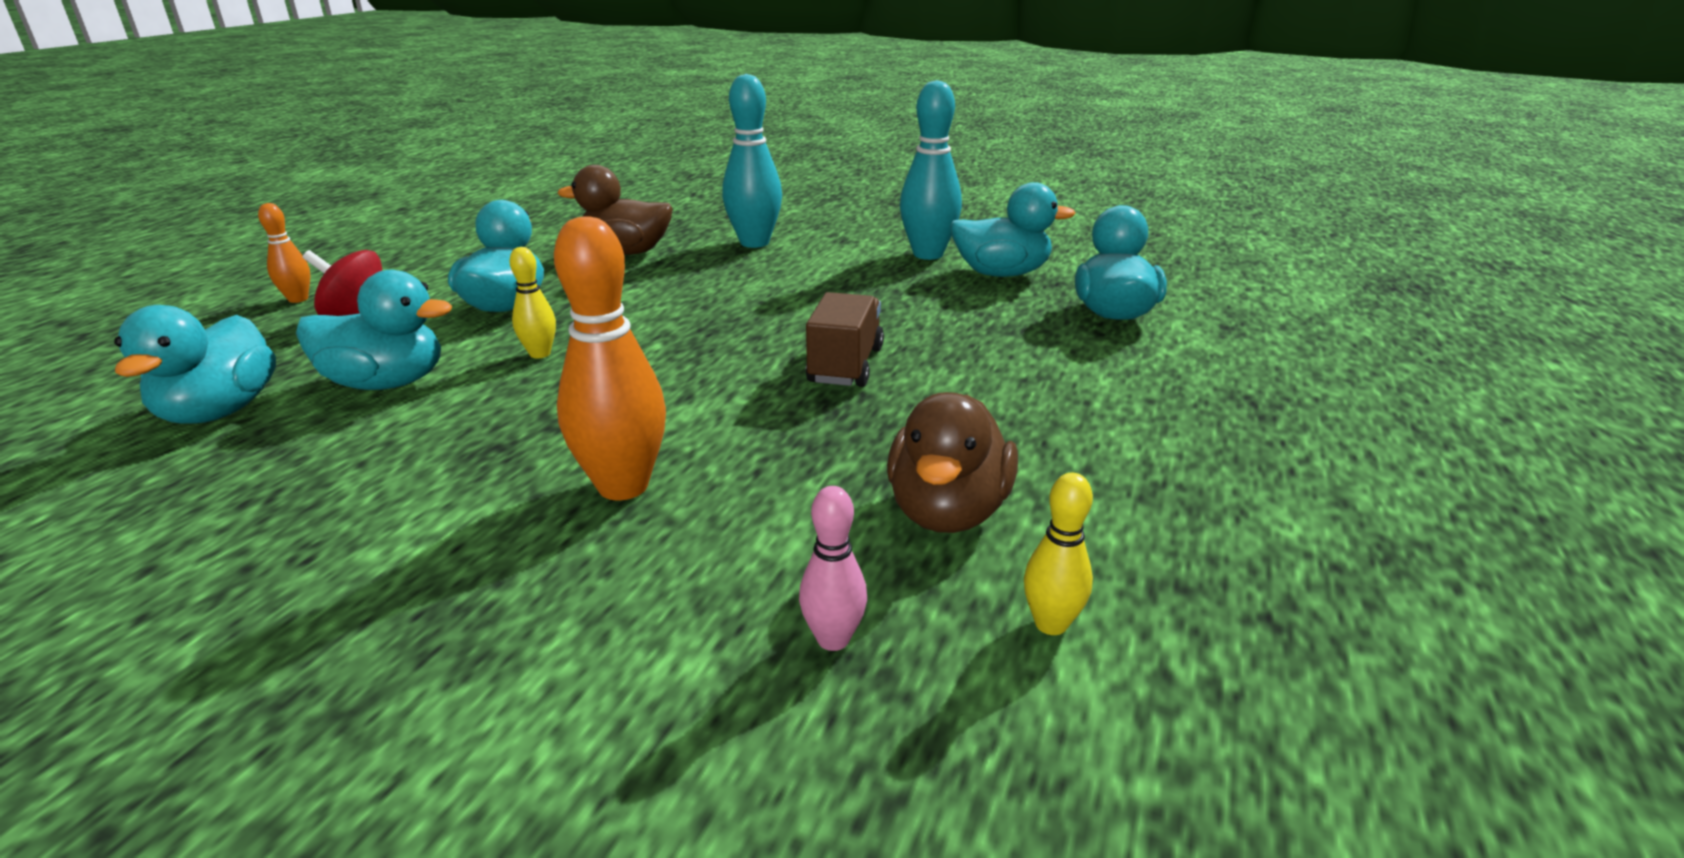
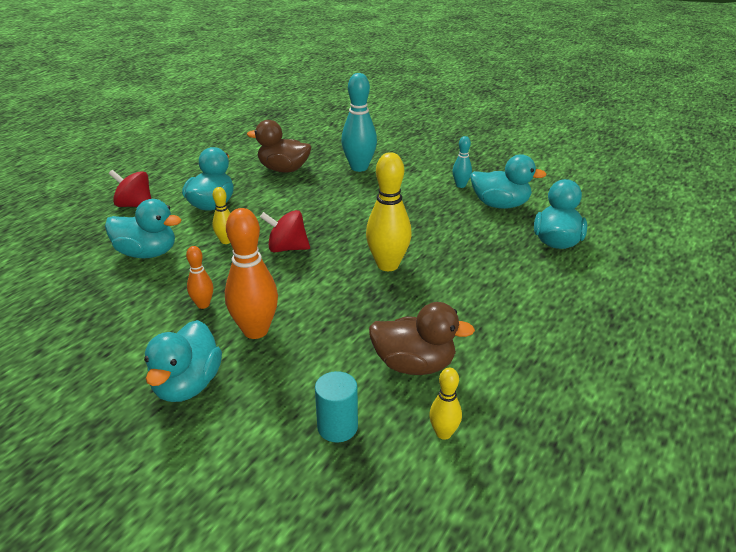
camera: 10 degrees right, 5 degrees up
turquoise duck [114,305,276,424] -> turquoise duck moved to [144,320,222,402]
orange bowling pin [258,203,311,303] -> orange bowling pin moved to [186,246,213,309]
pink bowling pin [799,486,867,651] -> turquoise cylinder [315,371,358,442]
brown truck [806,292,884,387] -> yellow bowling pin [366,152,412,271]
brown duck [887,392,1018,533] -> brown duck turned 105 degrees counterclockwise [369,302,475,375]
turquoise bowling pin [900,80,962,260] -> turquoise bowling pin [452,136,472,188], size x0.52
none -> red spinning top [260,210,310,252]

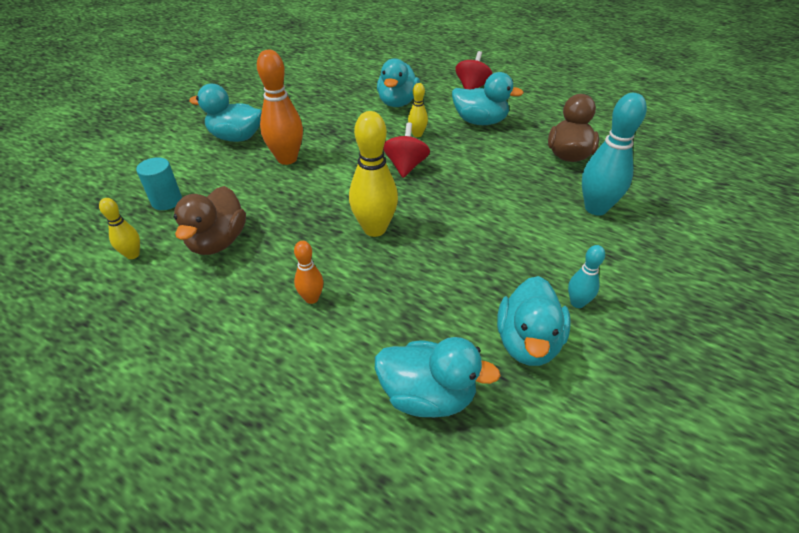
camera: 90 degrees right, 10 degrees up
orange bowling pin [186,246,213,309] -> orange bowling pin moved to [294,241,323,304]

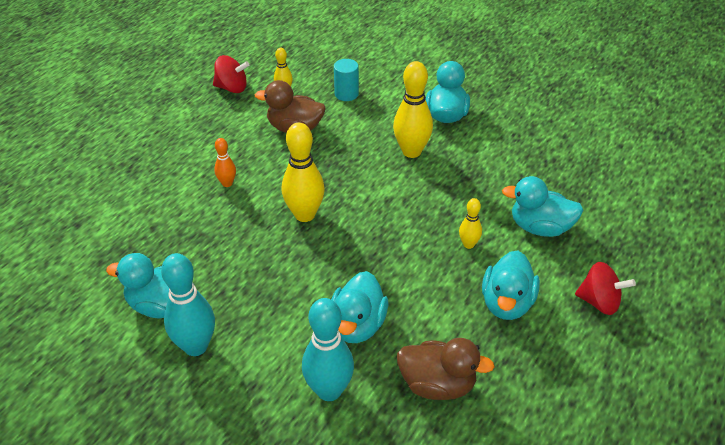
camera: 90 degrees right, 0 degrees up
orange bowling pin [257,50,303,165] -> yellow bowling pin [393,61,433,158]
turquoise duck [375,337,501,417] -> turquoise duck moved to [331,271,388,343]
red spinning top [383,122,430,178] -> red spinning top moved to [213,55,249,93]
turquoise bowling pin [568,245,605,308] -> turquoise bowling pin [161,253,215,356], size x1.91

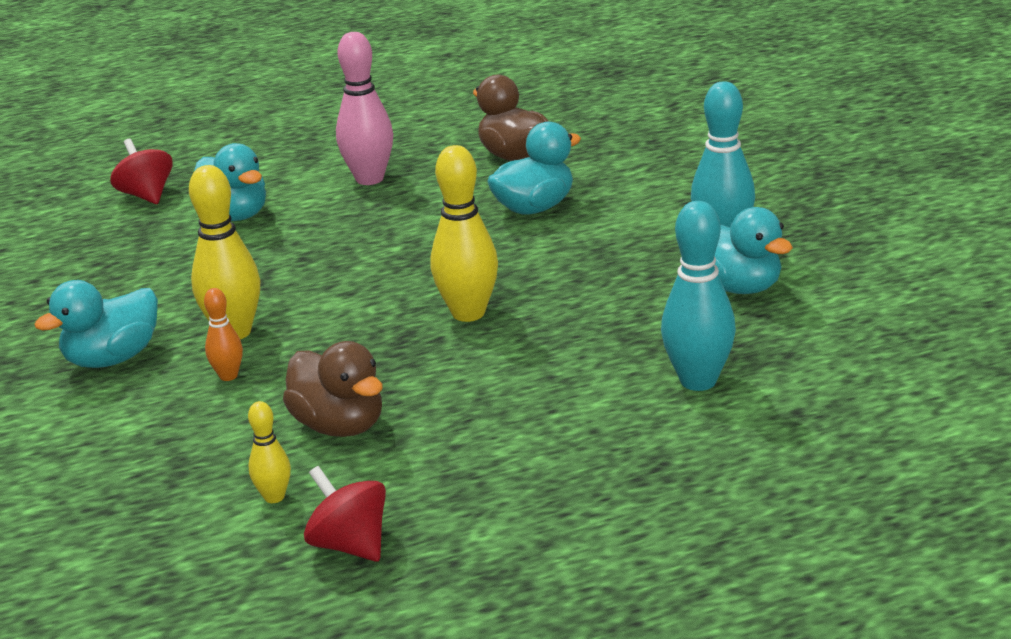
camera: 140 degrees left, 15 degrees down
orange bowling pin [214,138,236,187] -> orange bowling pin moved to [204,288,243,381]
turquoise bowling pin [302,298,354,401] -> turquoise bowling pin moved to [661,201,736,391]
turquoise cylinder [334,59,359,101] -> none
yellow bowling pin [459,198,482,249] -> none
turquoise duck [482,250,540,320] -> pink bowling pin [336,32,393,185]
red spinning top [575,262,636,315] -> red spinning top moved to [110,139,173,204]

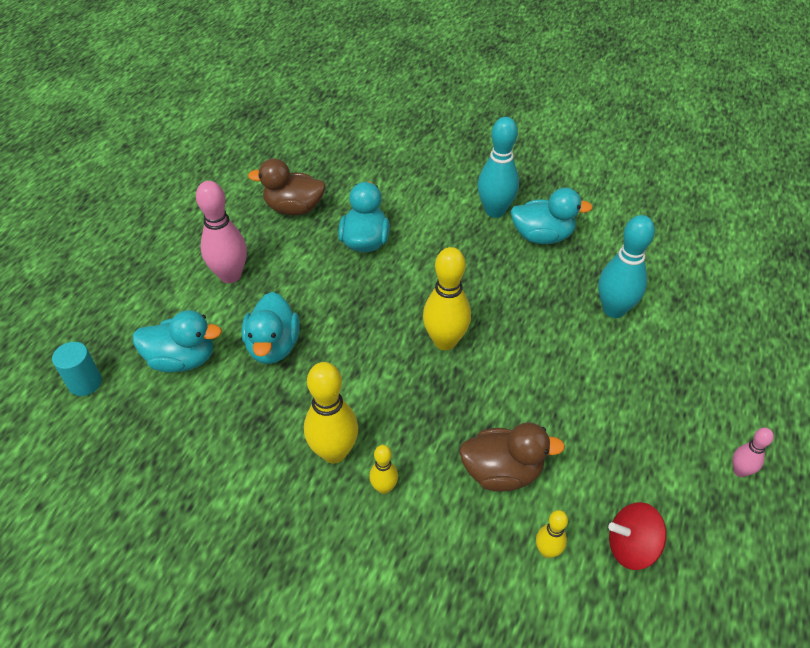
camera: 50 degrees left, 20 degrees up
turquoise duck [34,280,158,368] -> turquoise duck moved to [242,292,300,364]
red spinning top [110,139,173,204] -> turquoise cylinder [52,342,102,396]
orange bowling pin [204,288,243,381] -> yellow bowling pin [369,445,398,494]
none -> pink bowling pin [732,428,774,477]

